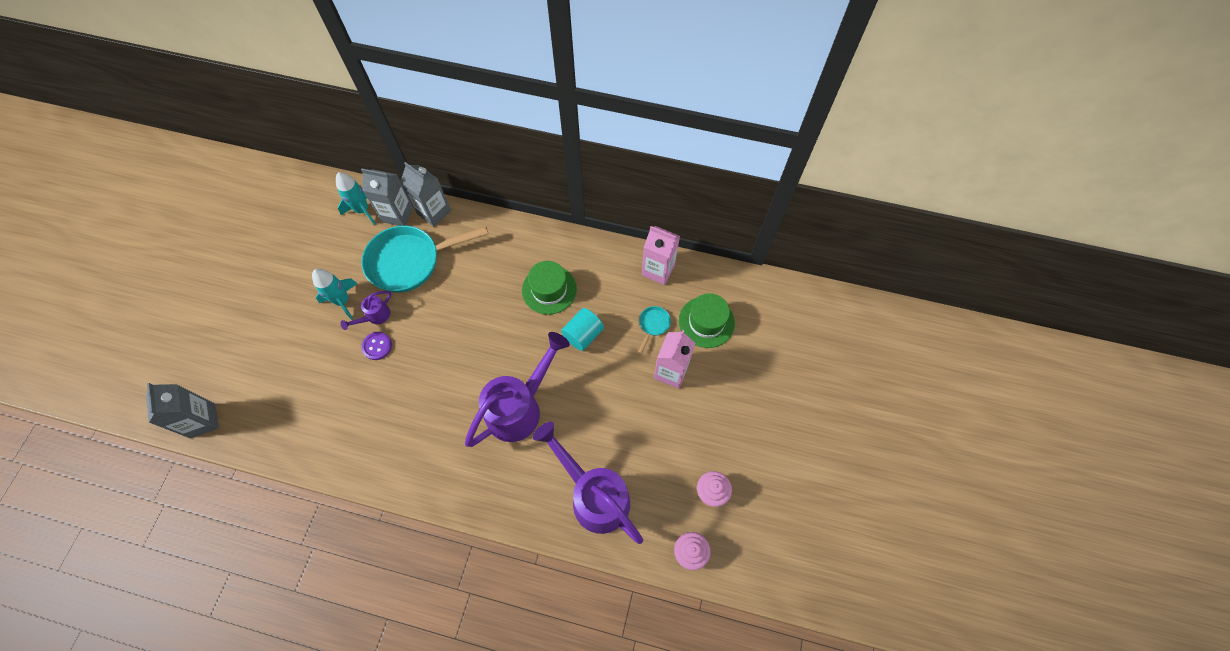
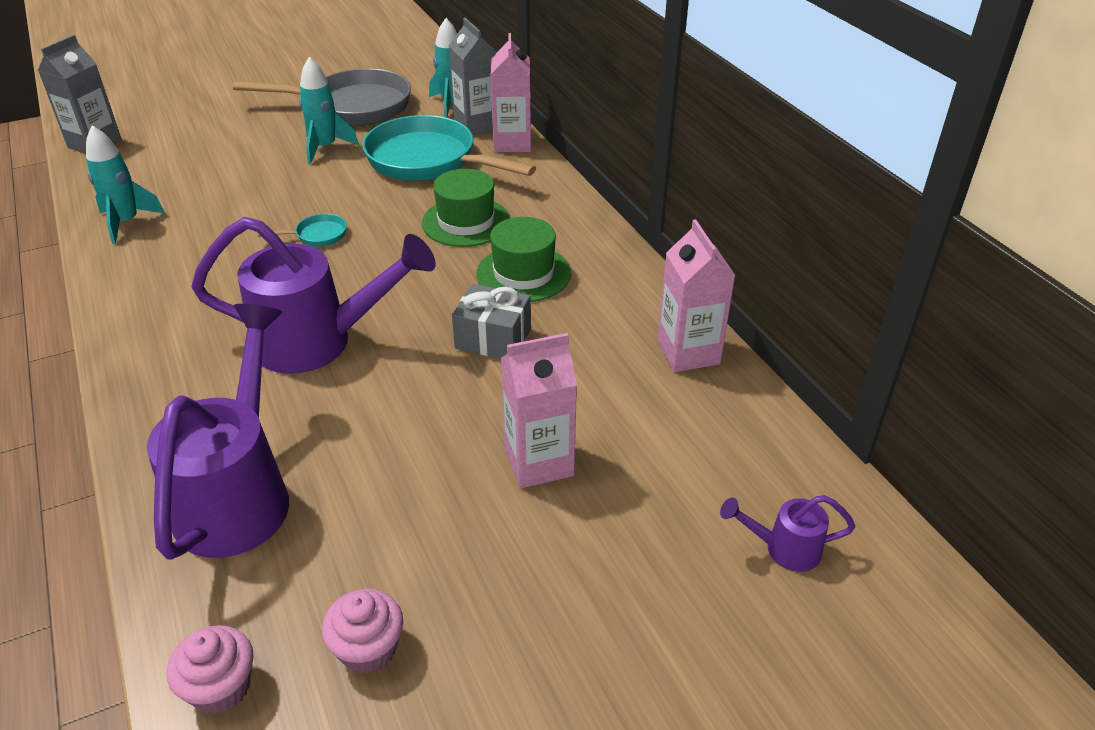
camera: 50 degrees right, 25 degrees down
purple watering can [341,291,391,330] -> purple watering can moved to [720,495,855,572]
purple button [361,332,392,360] -> none
grey carton [400,162,451,227] -> pink carton [490,33,531,152]
turquoise cylinder [561,308,604,351] -> grey gift [452,284,531,358]
turquoise pan [638,306,671,354] -> turquoise pan moved to [257,214,347,246]
green hat [679,293,735,348] -> green hat moved to [422,169,510,247]
none -> turquoise rocket [86,125,165,244]
none -> grey pan [233,68,411,126]

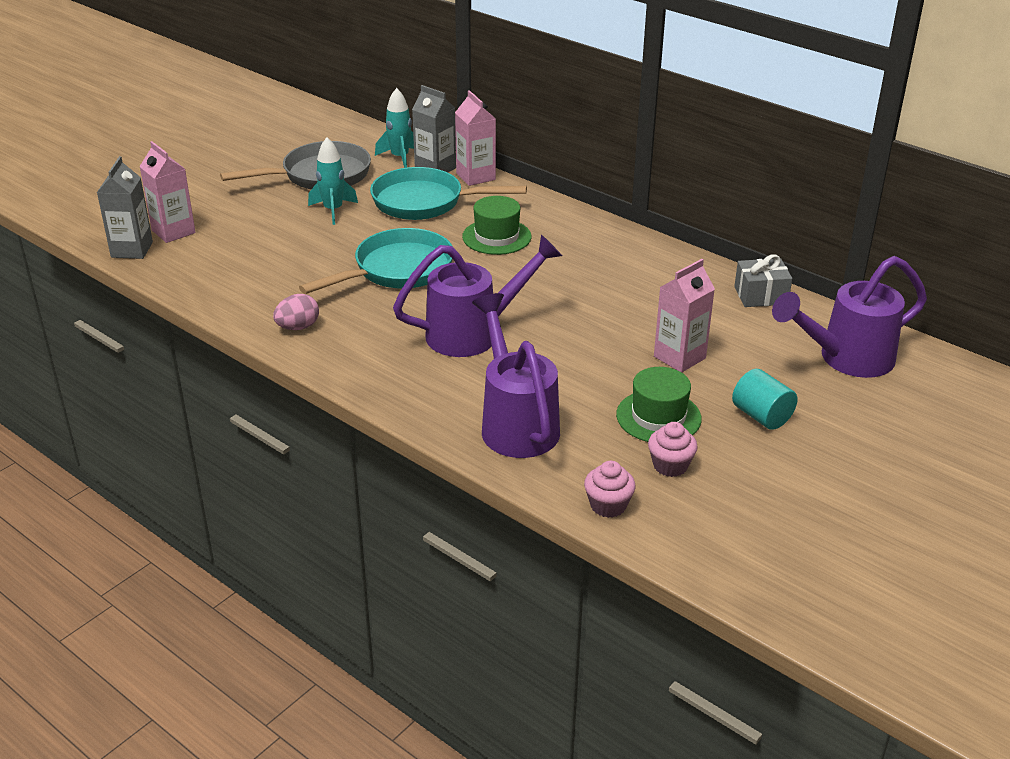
camera: 25 degrees left, 5 degrees down
turquoise rocket [86,125,165,244] -> none
turquoise pan [257,214,347,246] -> turquoise pan [299,228,453,294], size x2.44
grey gift [452,284,531,358] -> grey gift moved to [734,254,792,307]
green hat [476,217,571,302] -> green hat moved to [616,367,702,442]
pink carton [657,219,736,372] -> pink carton moved to [139,141,196,243]
purple watering can [720,495,855,572] -> purple watering can [772,256,927,378], size x2.23
none -> pink egg [273,294,319,330]
none -> turquoise cylinder [732,369,798,430]

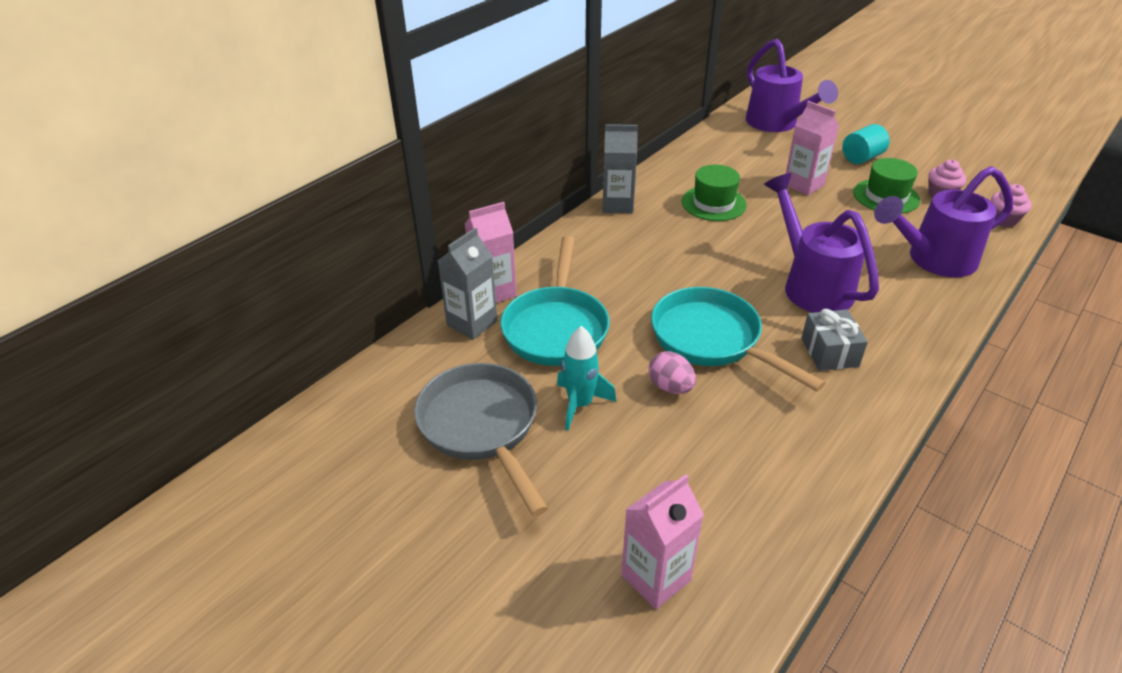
camera: 90 degrees left, 5 degrees up
grey carton [97,156,153,259] -> grey carton moved to [603,124,638,213]
pink egg [273,294,319,330] -> pink egg moved to [649,351,696,394]
turquoise rocket [375,88,414,168] -> none
green hat [462,196,531,255] -> green hat moved to [682,165,747,221]
grey gift [734,254,792,307] -> grey gift moved to [801,309,868,371]

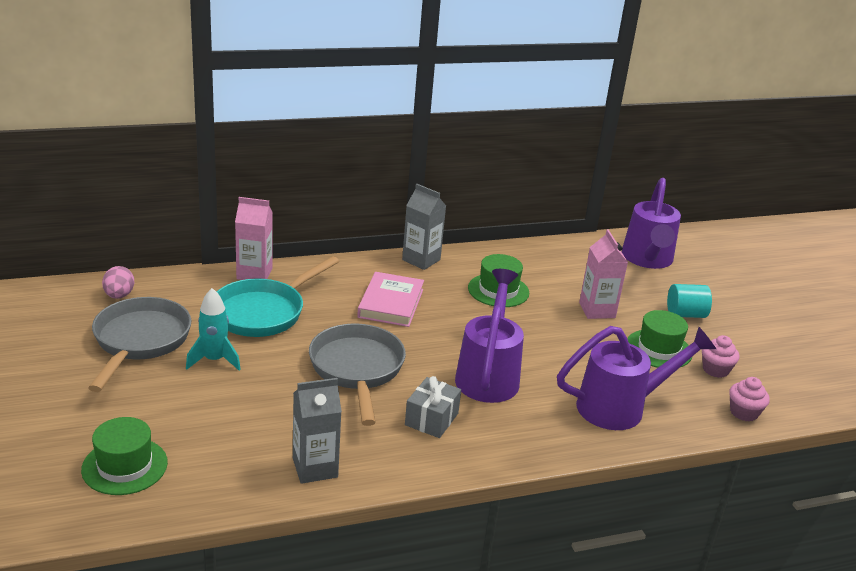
camera: 30 degrees right, 10 degrees down
grey carton [438,228,497,340] -> grey carton moved to [293,378,342,484]
pink carton [621,474,704,609] -> green hat [81,417,168,495]
pink egg [649,351,696,394] -> pink egg moved to [102,266,134,299]
turquoise pan [651,287,826,392] -> grey pan [309,323,406,426]
purple watering can [874,166,1013,277] -> purple watering can turned 150 degrees clockwise [557,326,716,430]
none -> pink book [357,272,424,327]

